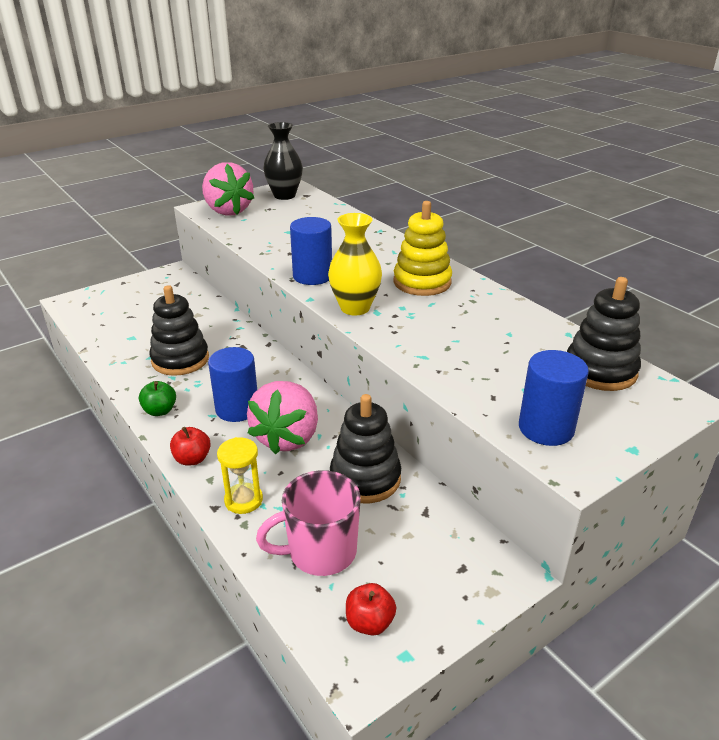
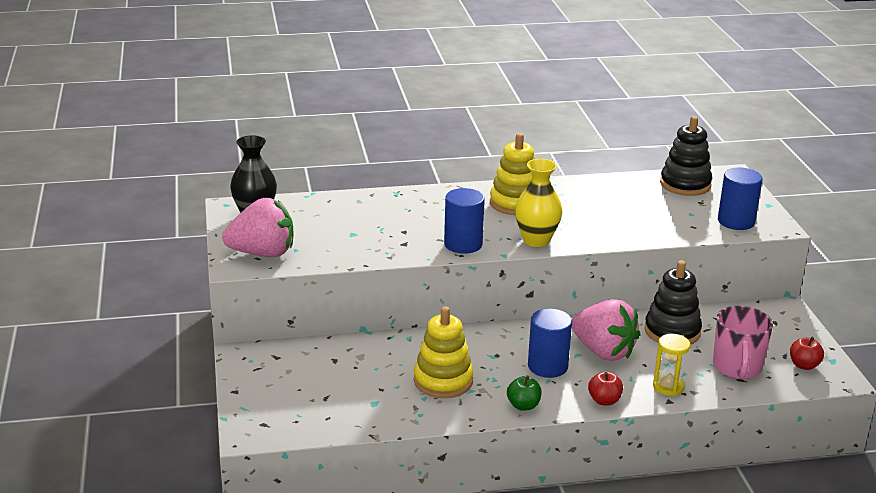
camera: 65 degrees left, 5 degrees down
black stacking toy [149,285,209,376] -> yellow stacking toy [414,307,474,398]

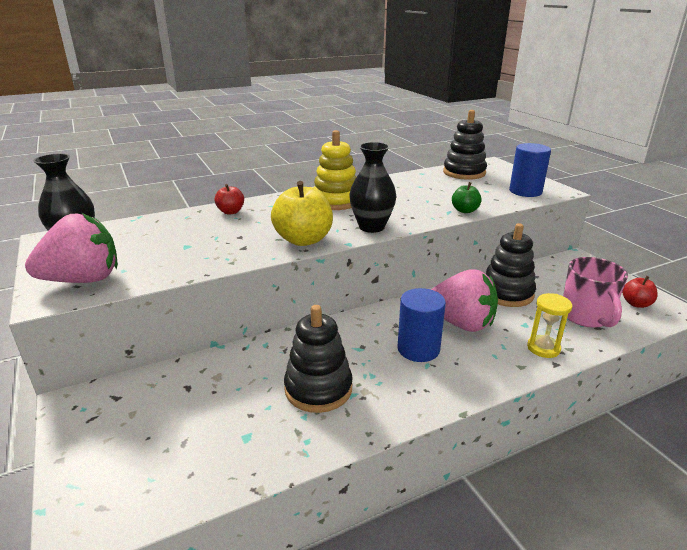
camera: 15 degrees left, 0 degrees up
yellow stacking toy [414,307,474,398] -> black stacking toy [284,305,353,413]
blue cylinder [444,188,485,254] -> yellow apple [271,181,333,246]
green apple [507,375,542,411] -> green apple moved to [452,182,482,213]
yellow vase [515,159,562,247] -> black vase [349,142,397,233]
red apple [588,371,623,405] -> red apple moved to [215,184,244,215]

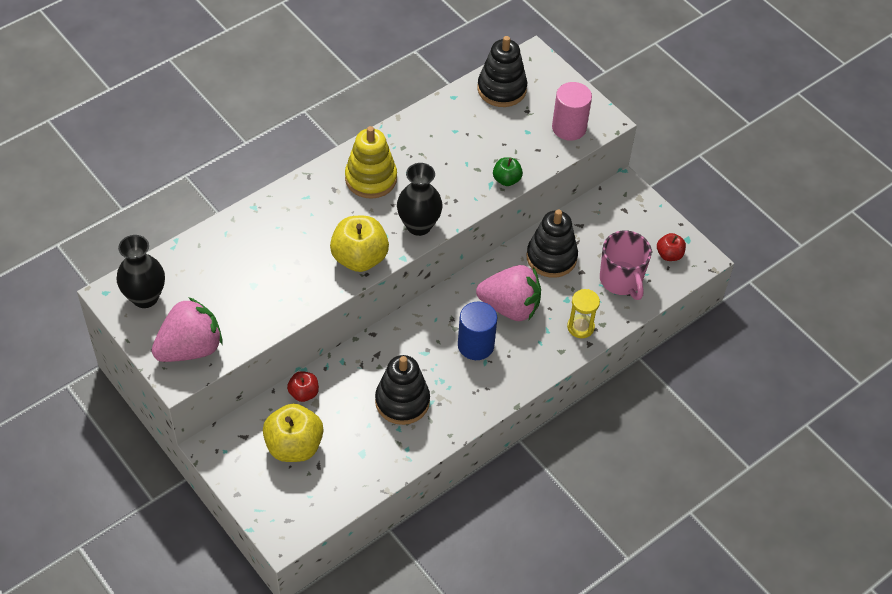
camera: 15 degrees left, 25 degrees up
red apple [215,184,244,215] -> red apple moved to [287,371,319,402]
blue cylinder [509,143,551,197] -> pink cylinder [552,82,592,141]
none -> yellow apple [263,404,324,462]

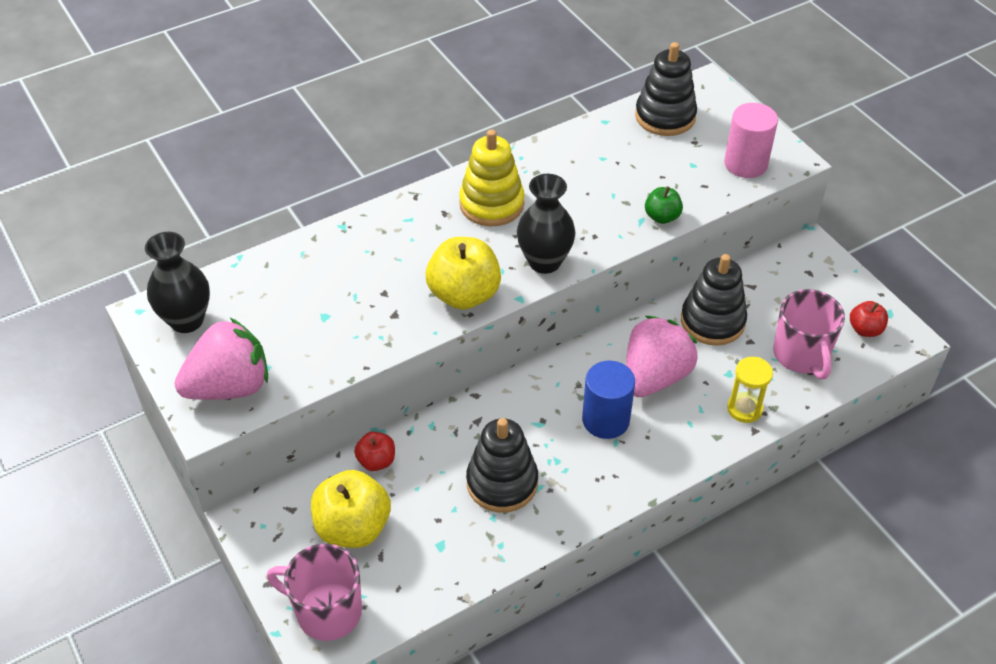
camera: 10 degrees right, 5 degrees down
pink strawberry [476,265,541,321] -> pink strawberry turned 75 degrees counterclockwise [626,316,698,397]
none -> pink mug [267,544,362,641]

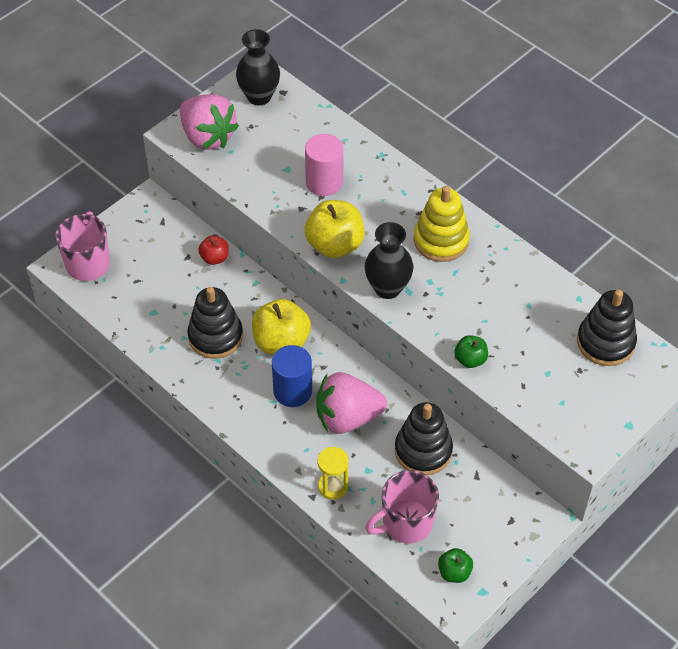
camera: 75 degrees right, 5 degrees up
yellow apple [311,470,391,548] -> yellow apple moved to [252,299,311,355]
pink strawberry [626,316,698,397] -> pink strawberry turned 150 degrees clockwise [316,372,387,434]
pink cylinder [724,103,778,178] -> pink cylinder moved to [305,134,343,196]
red apple [850,301,888,337] -> green apple [438,548,473,583]

